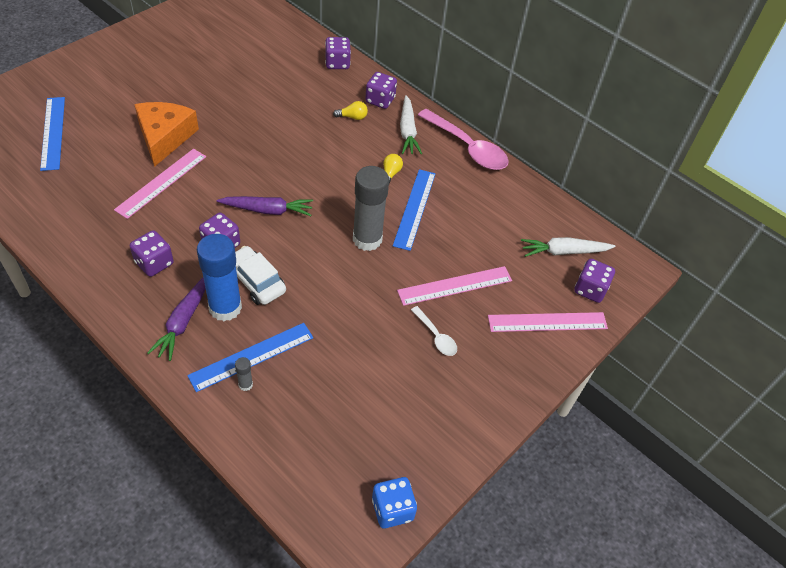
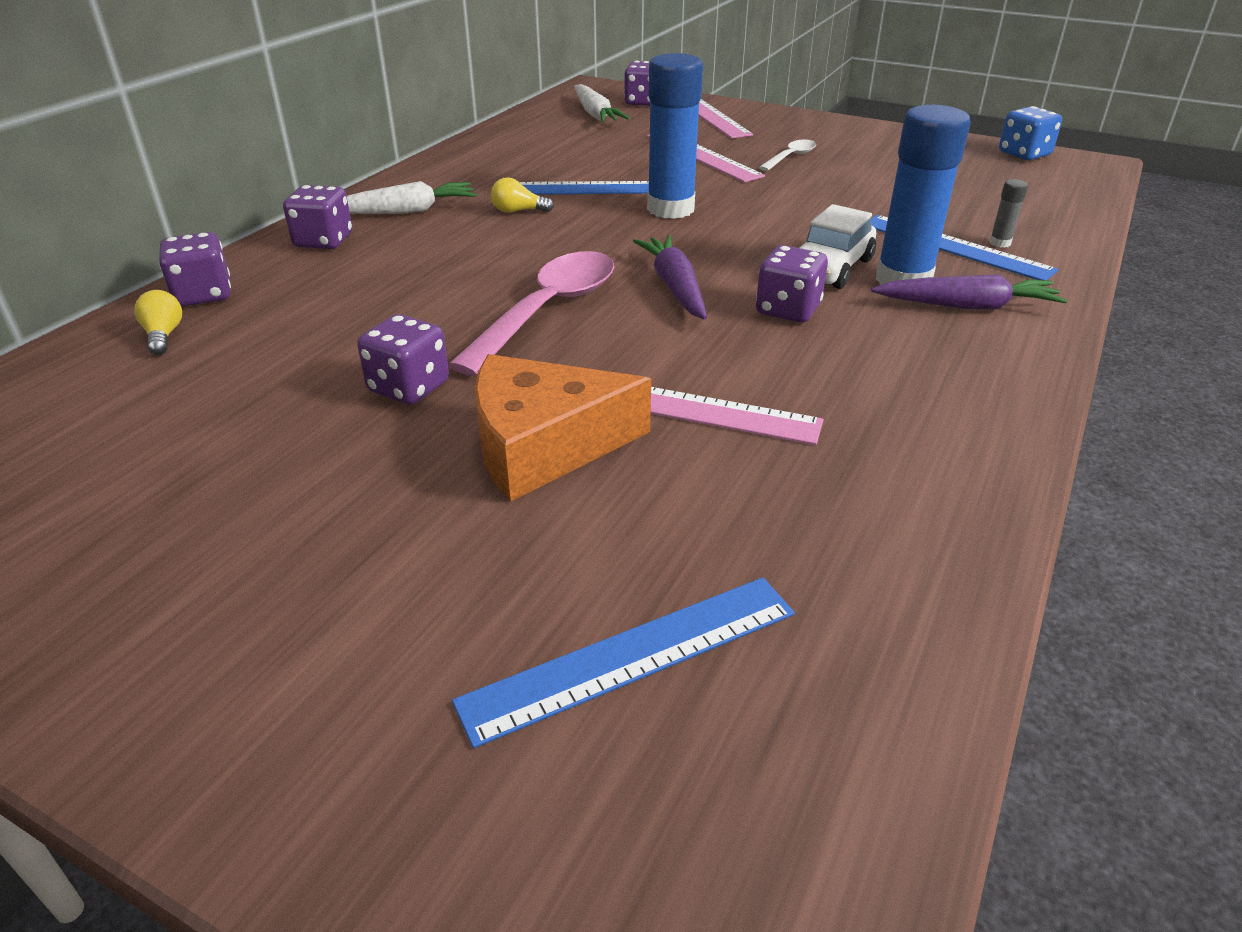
camera: 100 degrees left, 15 degrees down
purple dice [130,230,174,277] -> purple dice moved to [357,314,449,405]
yellow light bulb [333,101,368,120] -> yellow light bulb moved to [134,290,182,355]
grey glue stick [353,166,389,251] -> blue glue stick [647,53,703,219]
pink spoon [418,109,509,170] -> pink spoon moved to [448,251,614,376]

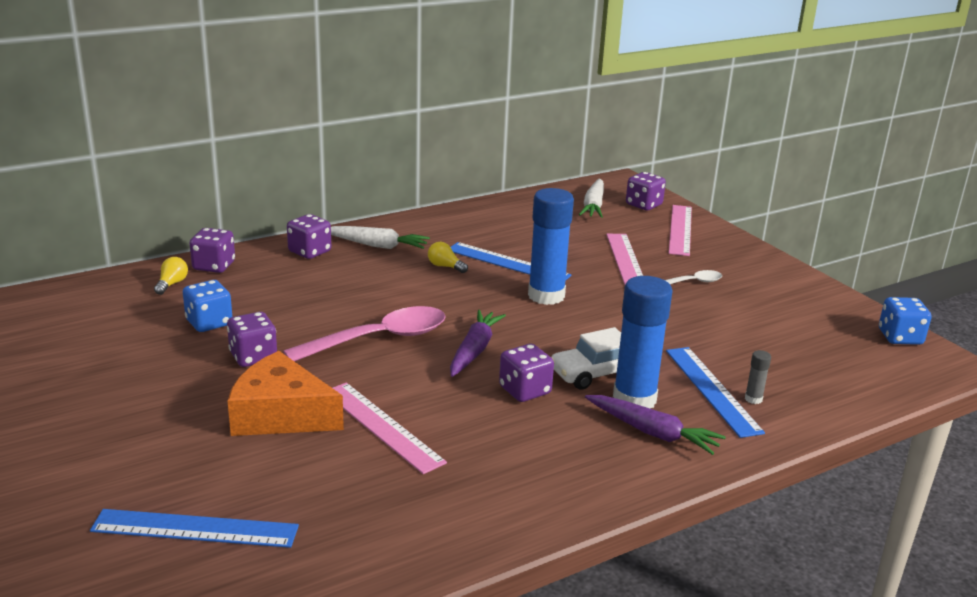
camera: 30 degrees right, 10 degrees down
none -> blue dice [183,280,232,332]

